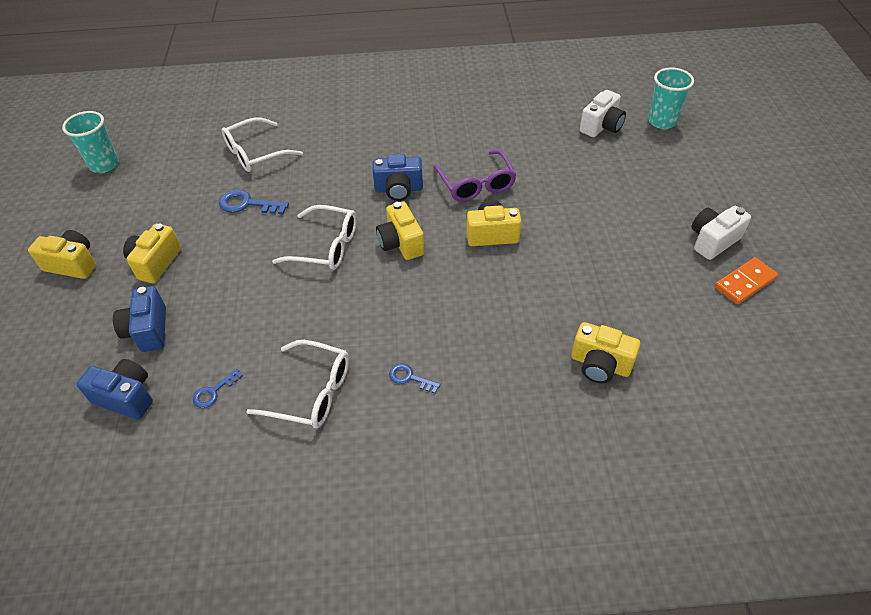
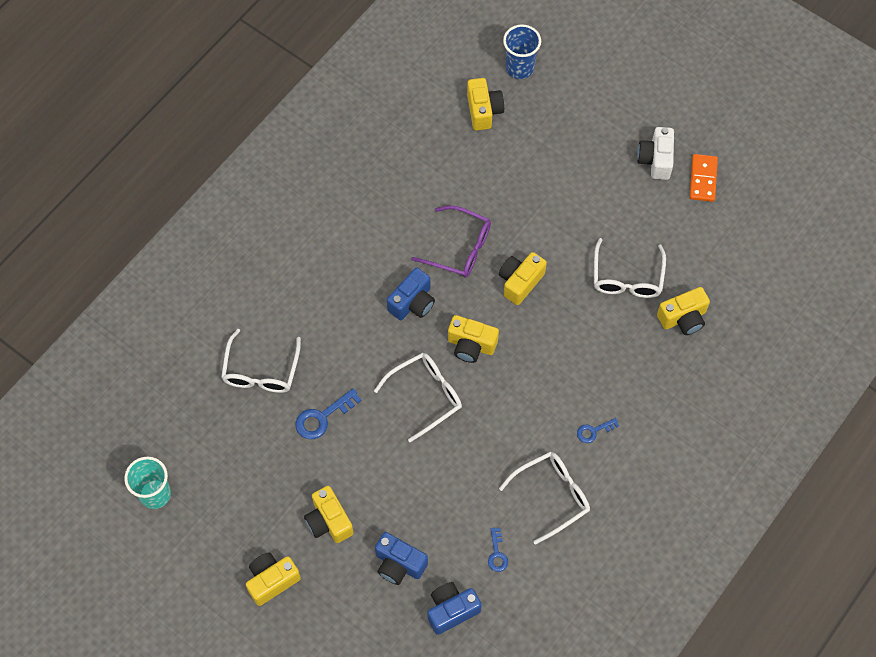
camera: 50 degrees left, 15 degrees up
white camera [580,90,626,137] -> yellow camera [467,78,504,131]
turquoise cup [648,68,694,129] -> blue cup [503,24,541,79]
none -> white glasses [594,238,666,298]

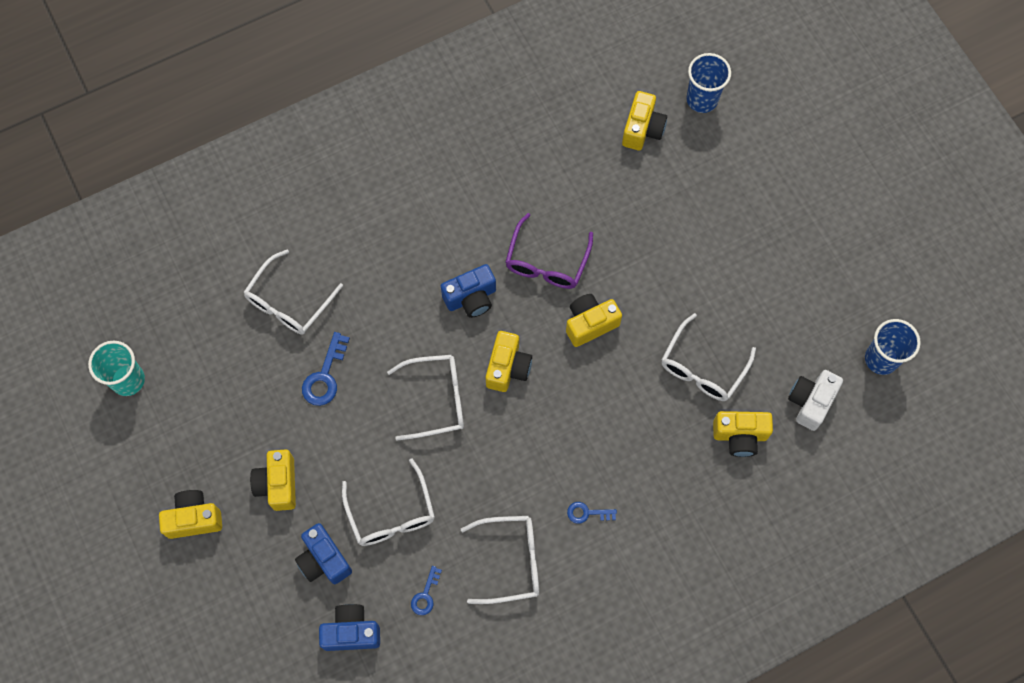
camera: 25 degrees right, 5 degrees up
blue key [295,388,362,439] -> blue key turned 60 degrees counterclockwise [302,332,350,406]
purple glasses [411,205,491,277] -> purple glasses turned 60 degrees clockwise [505,213,593,289]
yellow camera [448,315,499,363] -> yellow camera turned 120 degrees counterclockwise [486,331,532,392]
white camera [637,127,674,180] -> white camera moved to [788,370,843,431]
orange domino [690,154,718,202] -> none
none -> white glasses [342,458,435,546]
none -> blue cup [865,319,921,375]

